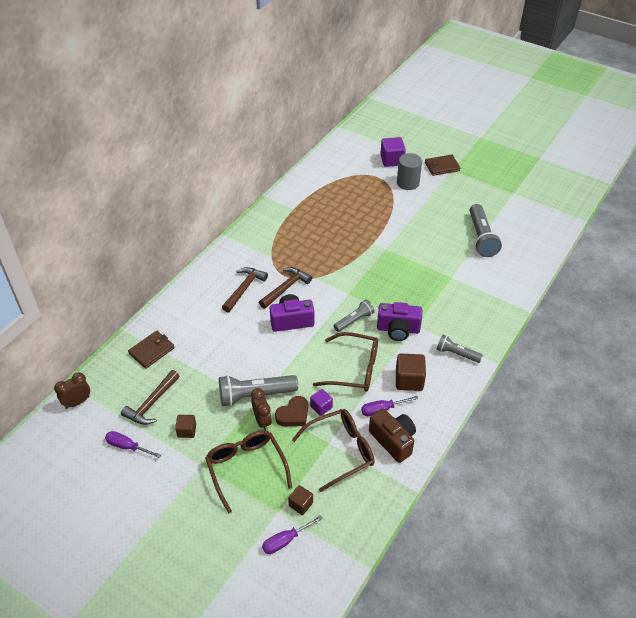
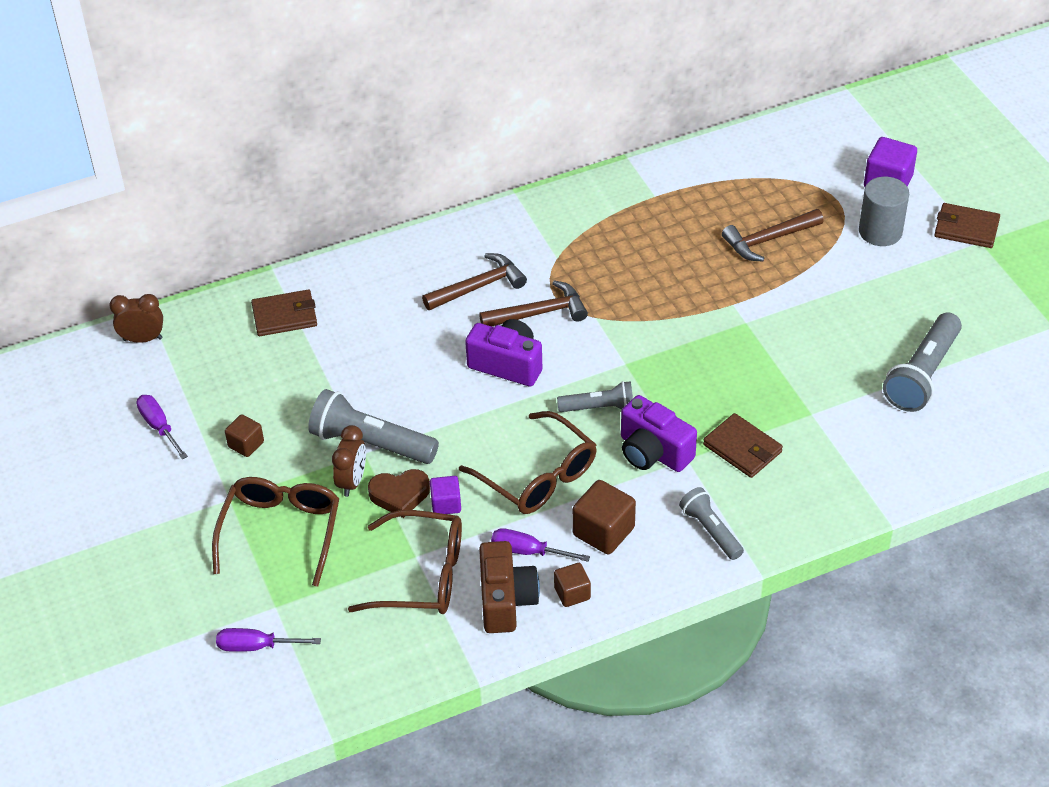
camera: 35 degrees right, 0 degrees up
brown hammer [121,370,180,425] -> brown hammer moved to [722,209,824,262]
brown cube [288,485,313,515] -> brown cube moved to [554,563,591,607]
none -> brown wallet [703,413,783,478]

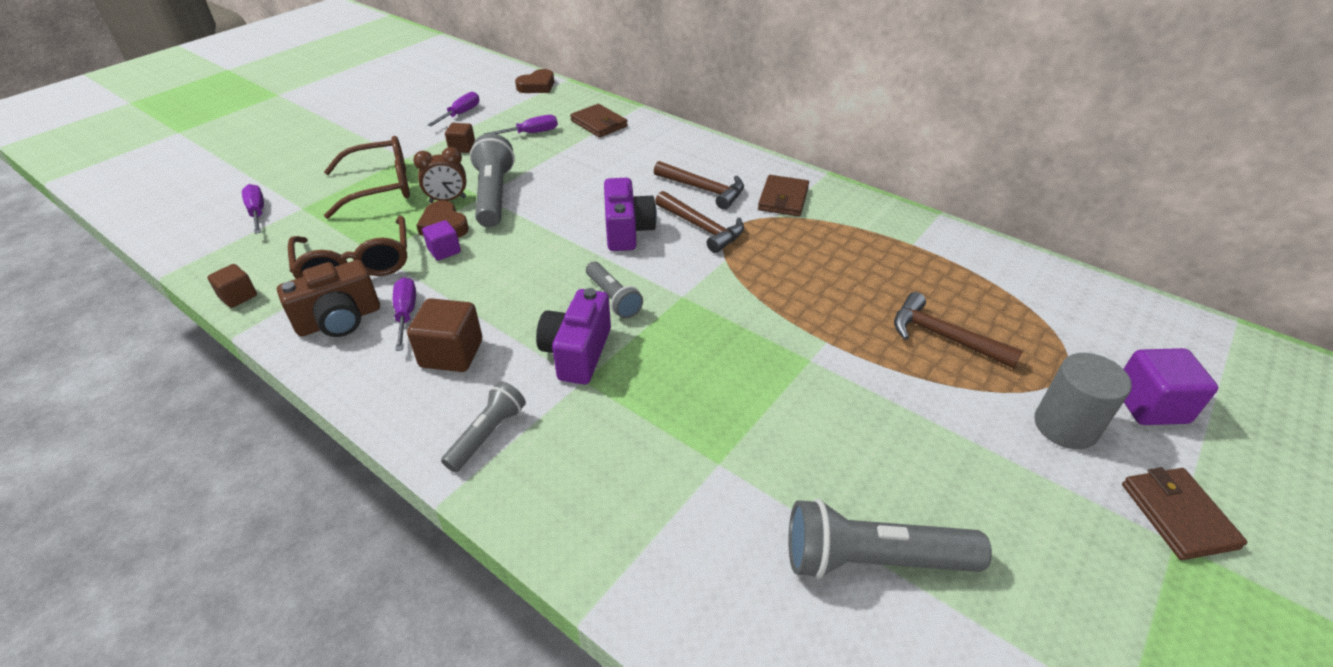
camera: 60 degrees right, 5 degrees down
brown clock [109,294,163,343] -> brown heart [515,69,555,93]
brown glasses [459,411,597,514] -> none
brown cube [554,563,591,607] -> brown cube moved to [207,264,257,308]
brown wallet [703,413,783,478] -> brown wallet moved to [758,175,809,217]
none -> purple screwdriver [484,115,558,134]

